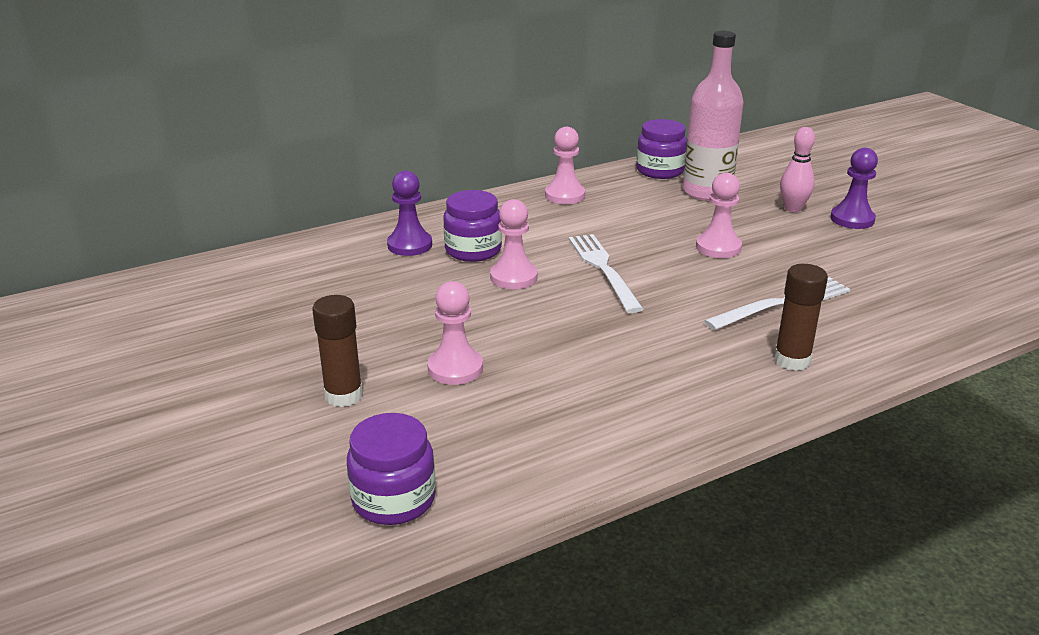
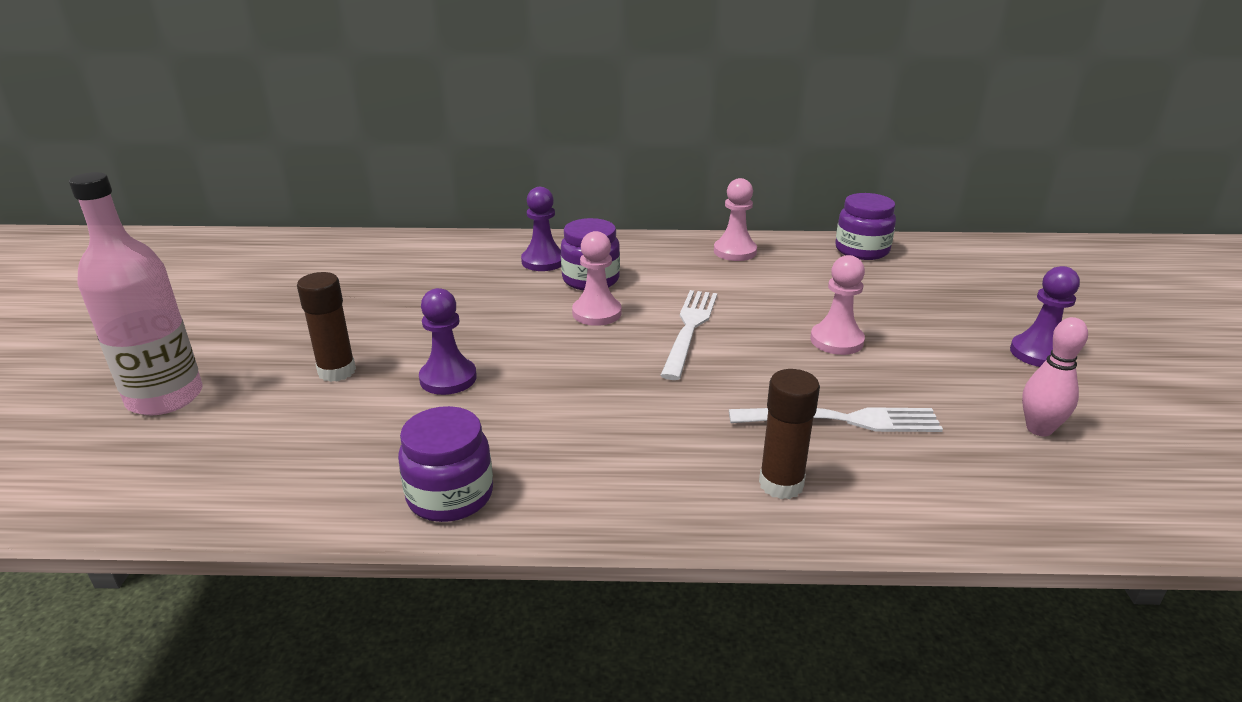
camera: 30 degrees right, 0 degrees up
purple jar [347,413,436,525] -> purple jar moved to [398,406,493,522]
pink pawn [427,281,483,385] -> purple pawn [419,288,477,395]
pink bottle [683,31,744,201] -> pink bottle moved to [69,172,203,415]
pink bowling pin [780,127,815,212] -> pink bowling pin moved to [1022,317,1088,436]

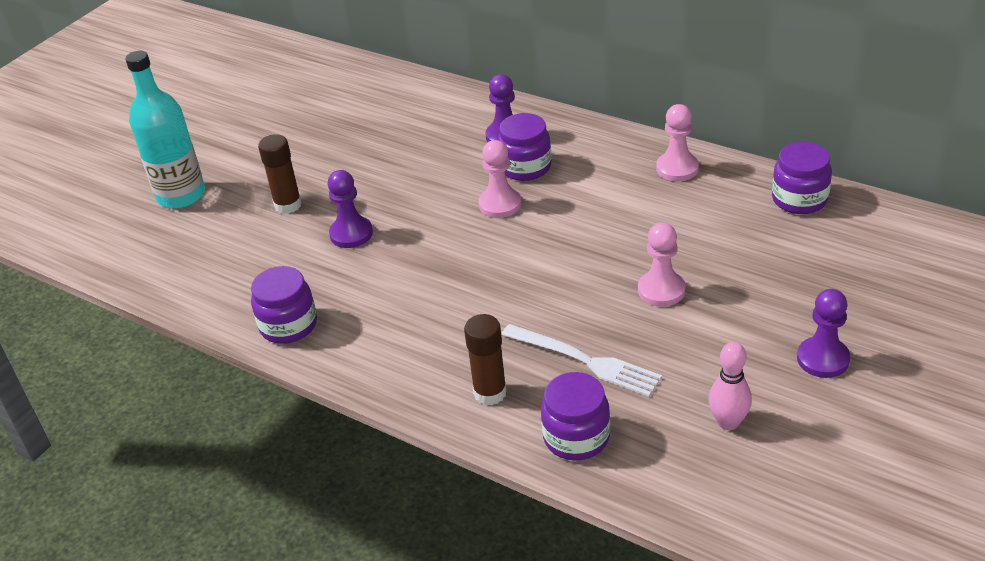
camera: 35 degrees right, 10 degrees up
pink bottle [69,172,203,415] -> turquoise bottle [125,51,205,209]
white fork [660,290,717,380] -> none
none -> purple jar [541,372,610,461]

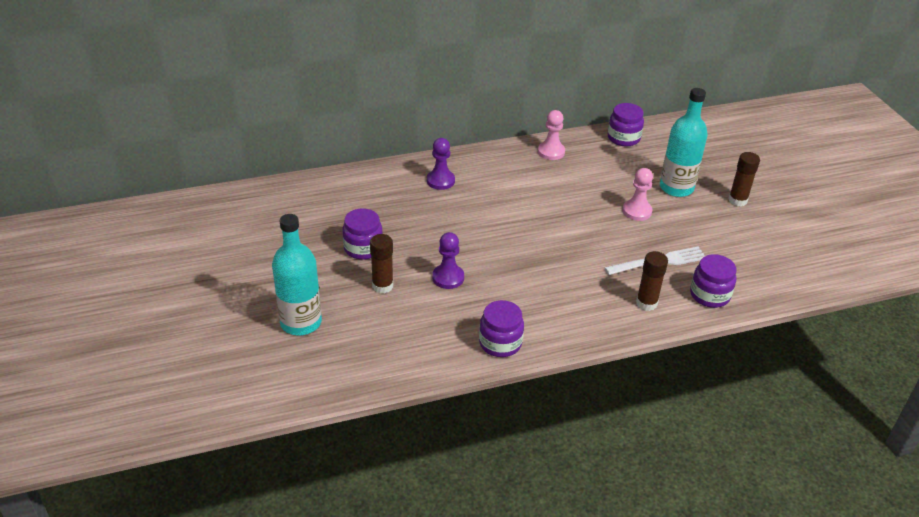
camera: 55 degrees left, 0 degrees up
pink pawn [478,140,521,218] -> none
purple jar [498,113,551,181] -> purple jar moved to [342,208,383,260]
pink bowling pin [708,342,752,430] -> none
purple pawn [797,289,850,378] -> brown glue stick [728,152,760,206]
none -> turquoise bottle [660,88,708,197]

